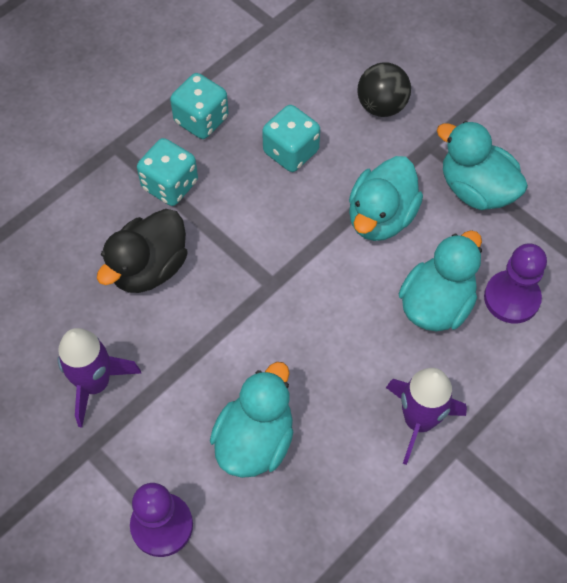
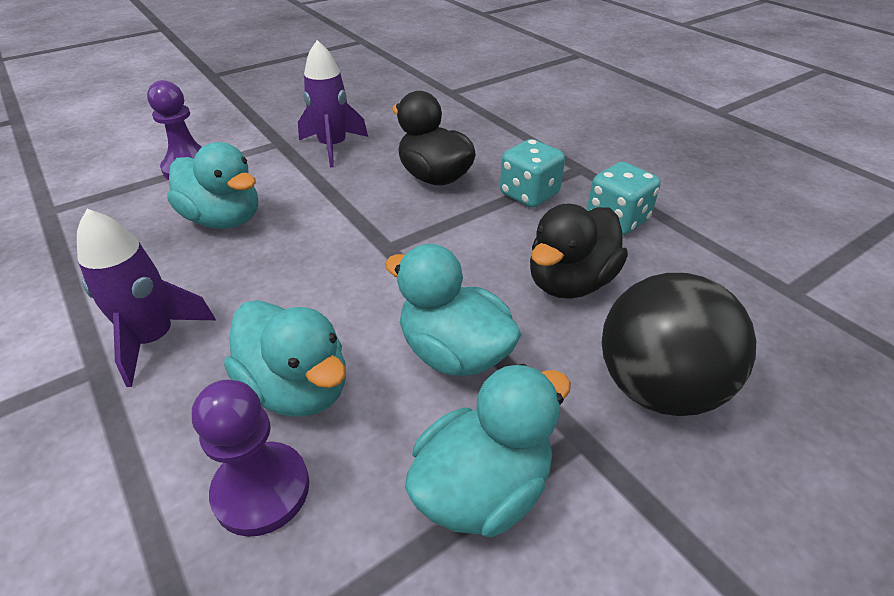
camera: 100 degrees right, 20 degrees down
turquoise dice [262,105,320,172] -> black duck [530,204,628,299]
black ball [357,62,411,117] -> black ball [602,273,756,416], size x1.56

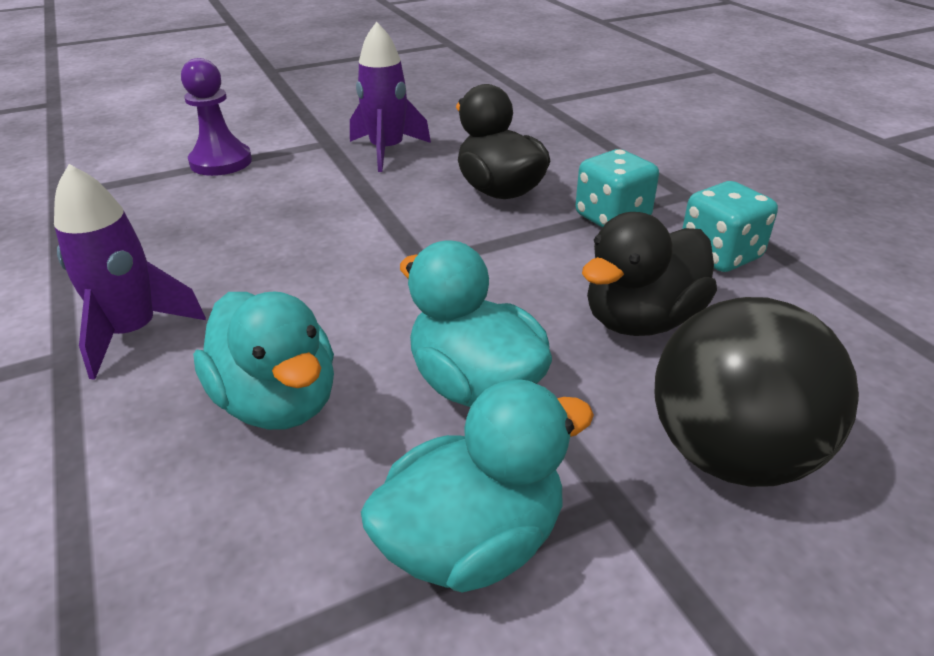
camera: 10 degrees right, 5 degrees down
turquoise duck [167,142,258,229] -> none
purple pawn [192,380,309,537] -> none

